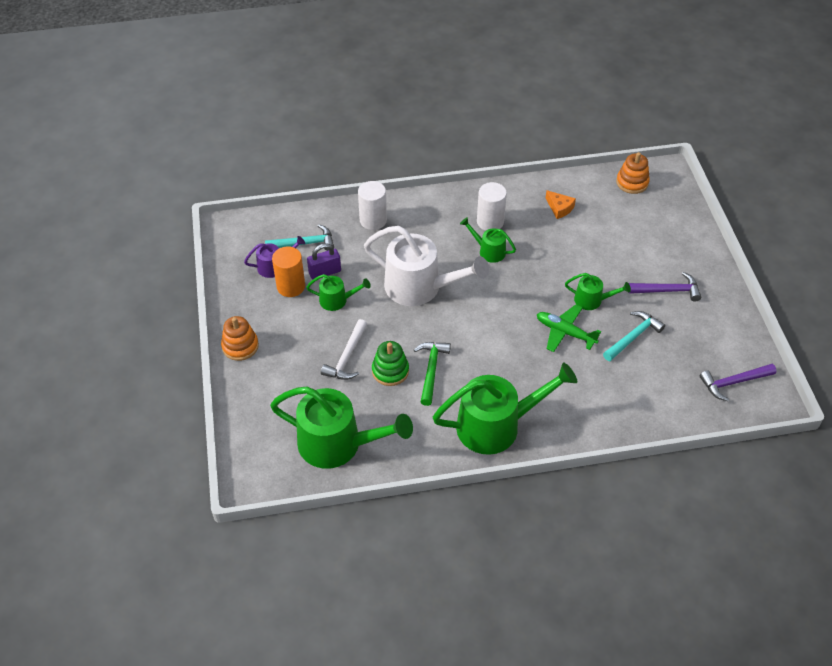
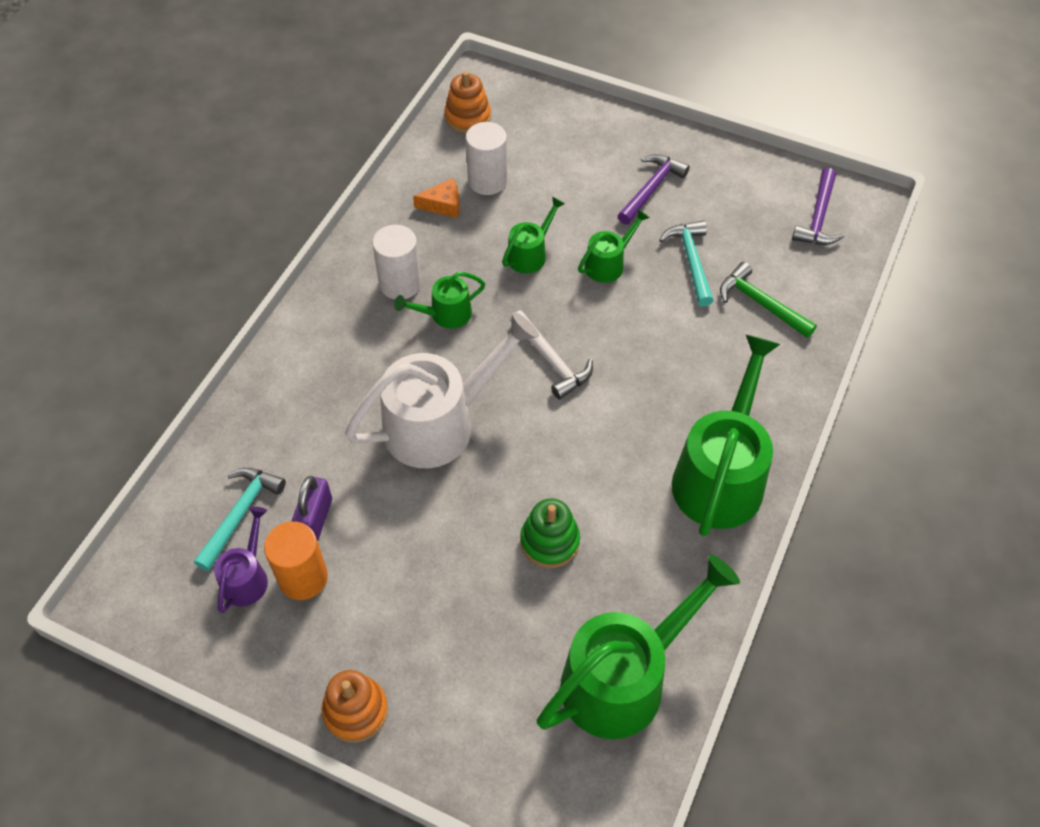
camera: 55 degrees left, 5 degrees up
green watering can [306,274,371,311] -> green watering can moved to [502,197,565,273]
white hammer [321,319,367,380] -> white hammer moved to [510,311,593,400]
white cylinder [358,181,387,230] -> white cylinder moved to [466,122,507,195]
green hammer [414,342,451,406] -> green hammer moved to [720,262,817,338]
green plane [537,304,601,352] -> none

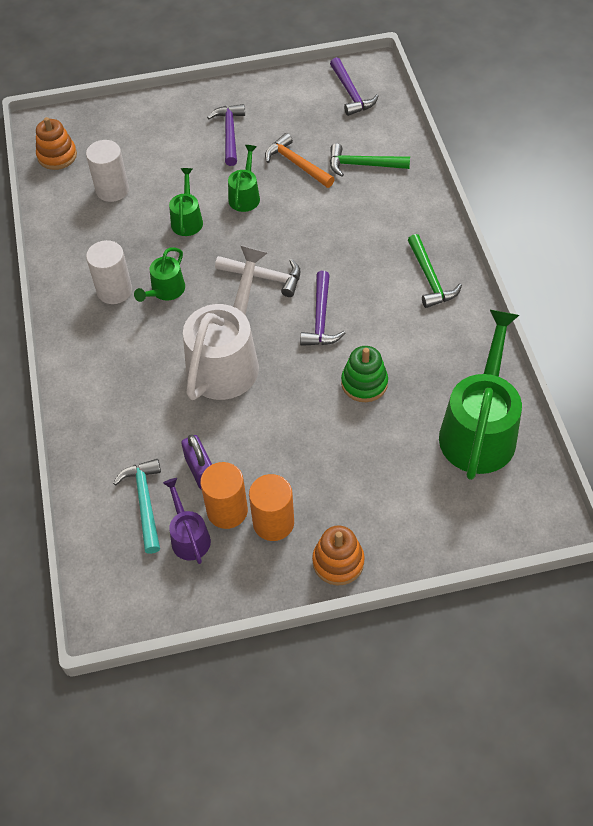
camera: 35 degrees left, 0 degrees up
orange cheese [413,178,460,218] -> none
turquoise hammer [659,220,714,307] -> orange hammer [265,133,335,188]
green watering can [672,334,780,536] -> green hammer [408,234,462,308]
none -> orange cylinder [249,474,294,541]
none -> purple hammer [300,271,345,346]

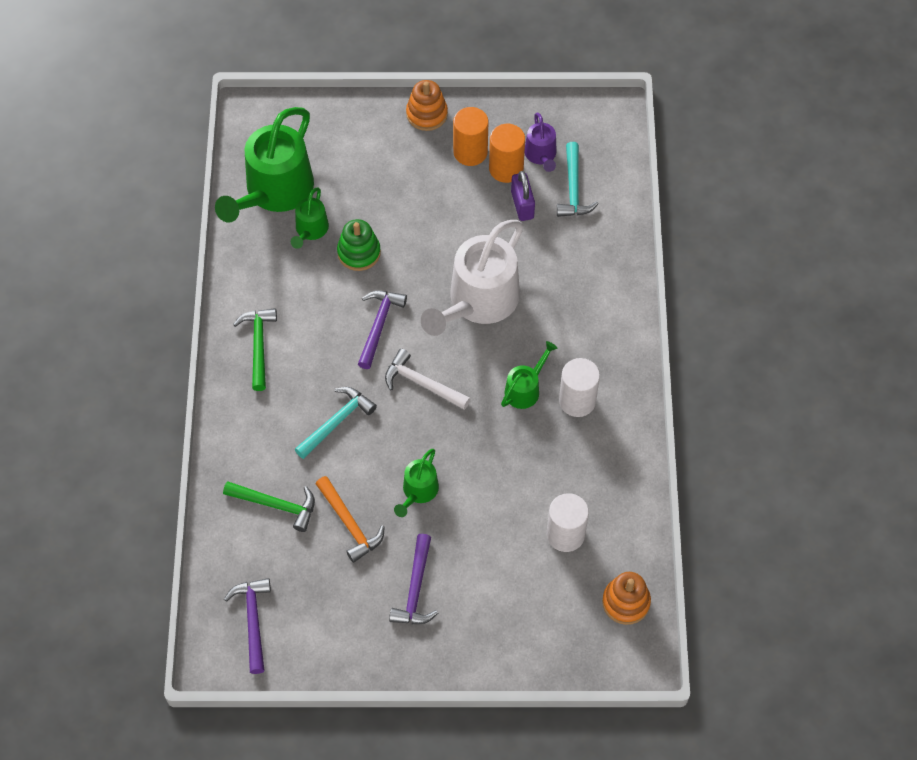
camera: 170 degrees left, 5 degrees up
green watering can [169,168,203,236] -> green watering can moved to [291,187,329,249]
none -> turquoise hammer [295,387,377,459]

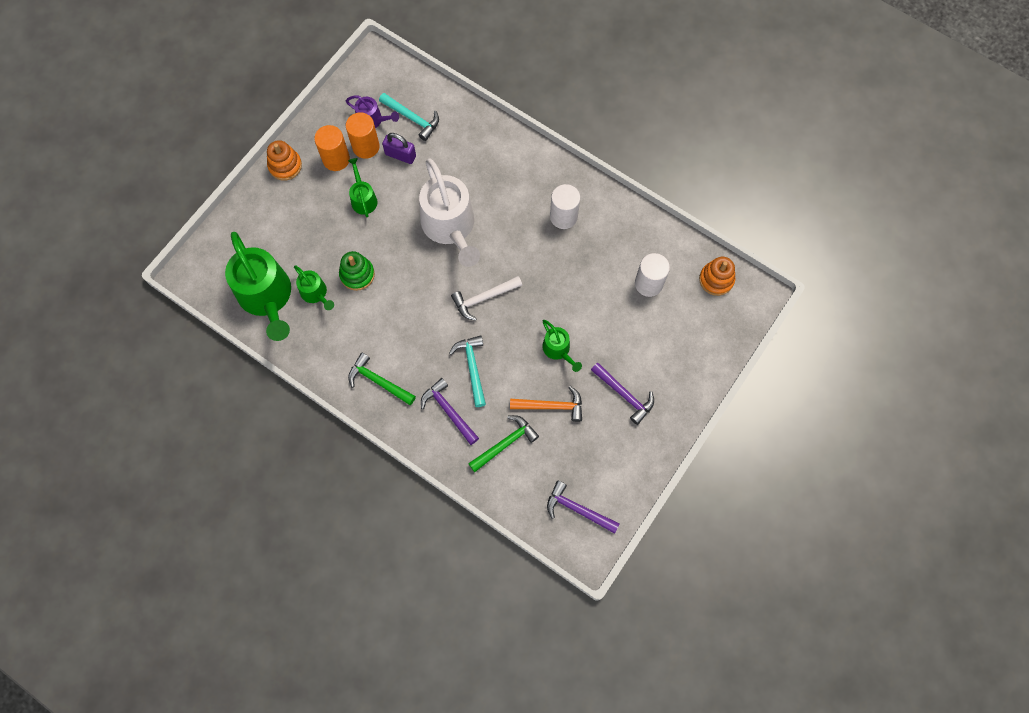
camera: 55 degrees left, 10 degrees up
purple hammer [358,291,407,369] -> purple hammer moved to [421,378,479,445]
green watering can [501,341,558,409] -> green watering can moved to [348,158,378,217]

